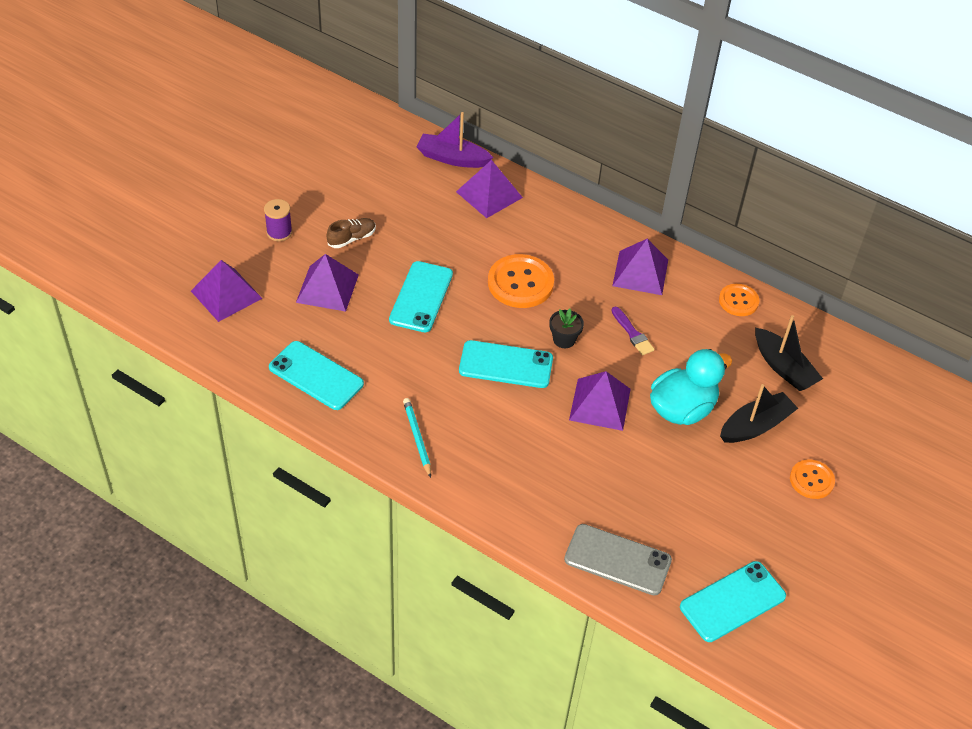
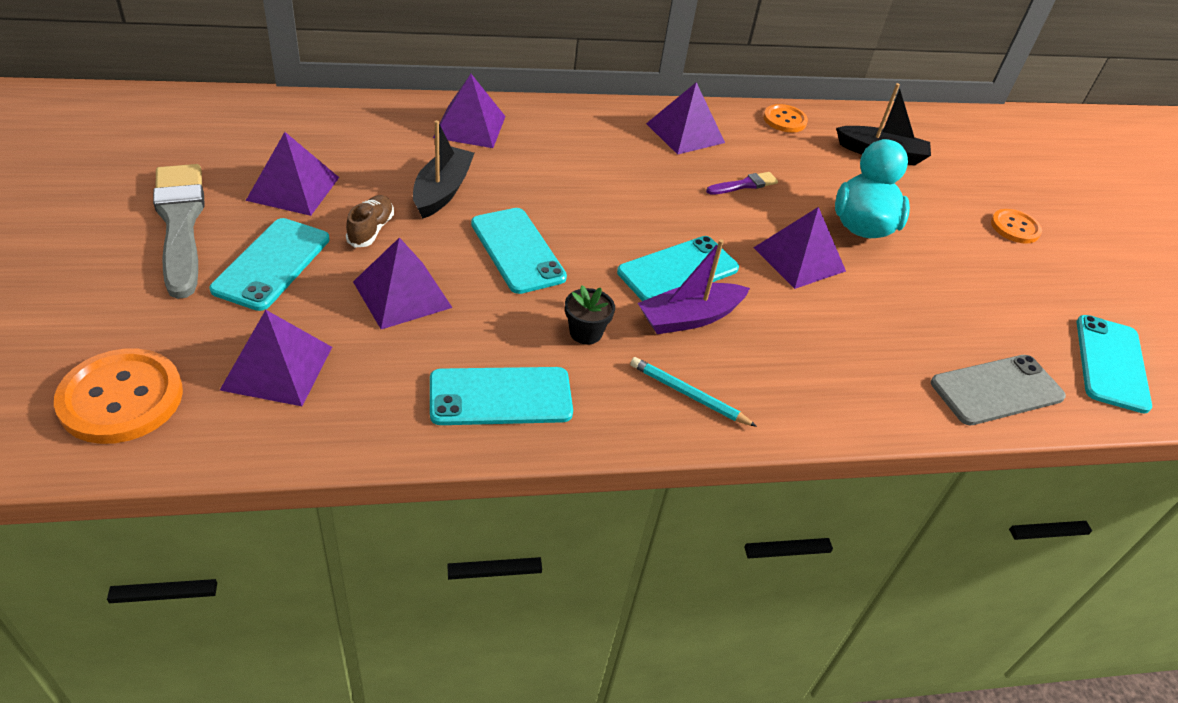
camera: 45 degrees left, 5 degrees down
purple spool [264,199,292,241] -> turquoise phone [209,218,330,311]
purple boat [416,112,493,168] -> purple boat moved to [638,239,750,334]
orange button [488,254,554,308] -> orange button moved to [54,348,183,444]
black flower pot [550,309,584,348] -> black flower pot moved to [565,286,615,345]
purple brush [611,307,654,355] -> purple brush turned 45 degrees counterclockwise [706,172,778,195]
black boat [720,384,798,443] -> black boat moved to [413,120,475,219]
none -> grey brush [153,164,205,299]
none -> purple pyramid [246,132,339,216]

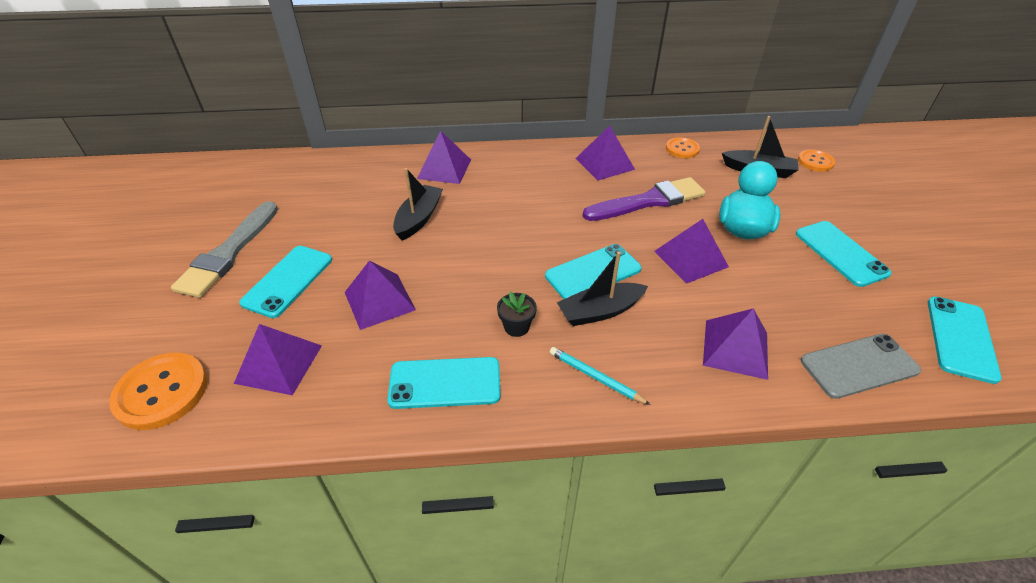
camera: 10 degrees right, 0 degrees up
grey brush [153,164,205,299] -> grey brush turned 150 degrees counterclockwise [171,201,278,298]
purple pyramid [246,132,339,216] -> purple pyramid moved to [703,308,768,380]
brown shoe [346,195,394,248] -> none
turquoise phone [471,208,567,294] -> turquoise phone moved to [796,221,892,287]
purple boat [638,239,750,334] -> black boat [557,251,648,326]
purple brush [706,172,778,195] -> purple brush [583,177,706,221], size x2.15
orange button [991,209,1042,244] -> orange button moved to [798,149,835,172]

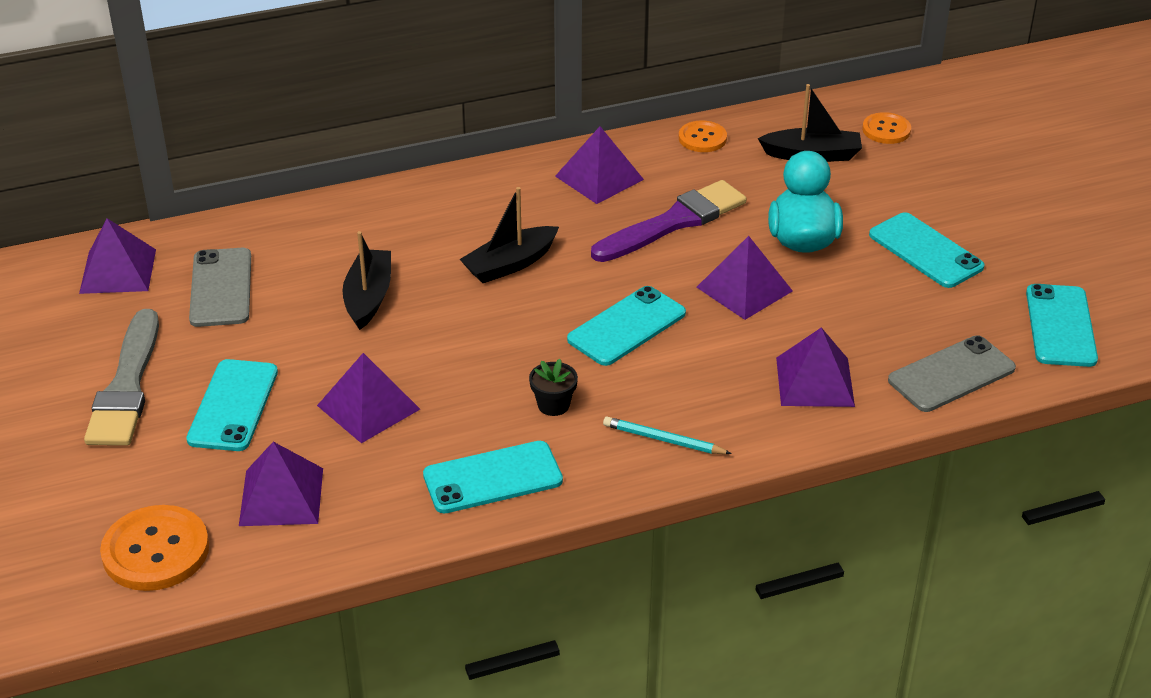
camera: 15 degrees left, 5 degrees down
purple pyramid [417,131,471,184] -> purple pyramid moved to [79,218,156,294]
black boat [557,251,648,326] -> black boat moved to [460,187,559,283]
none -> grey phone [189,248,251,327]

